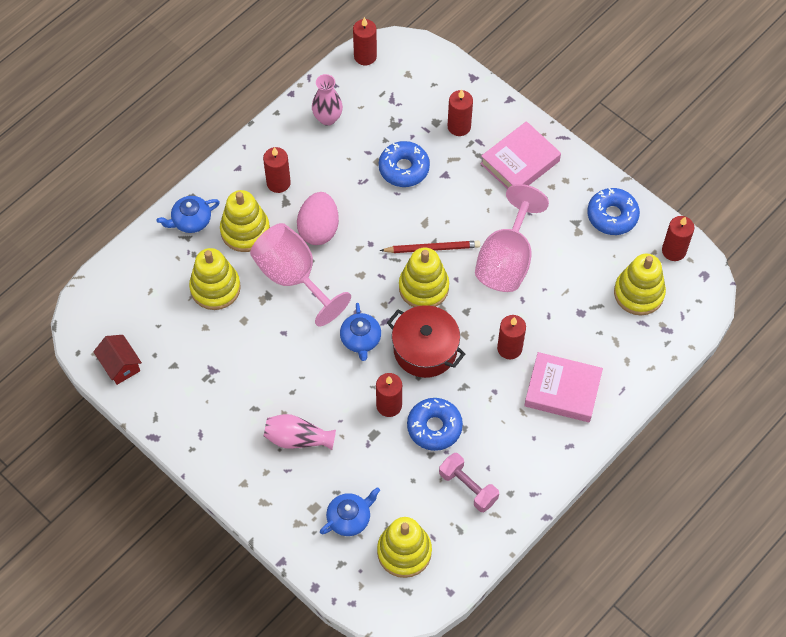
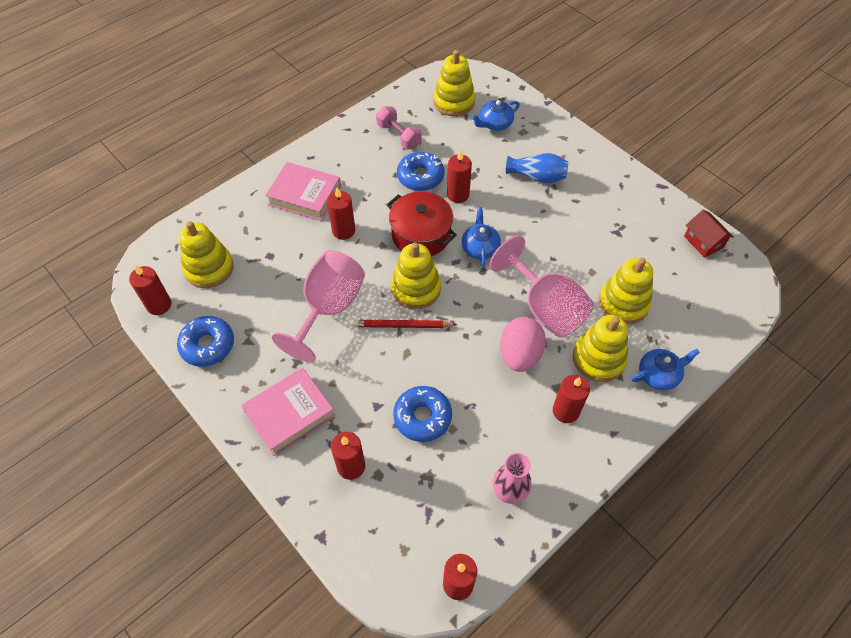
camera: 175 degrees left, 5 degrees down
pink vase [264,414,336,450] -> blue vase [506,153,568,183]

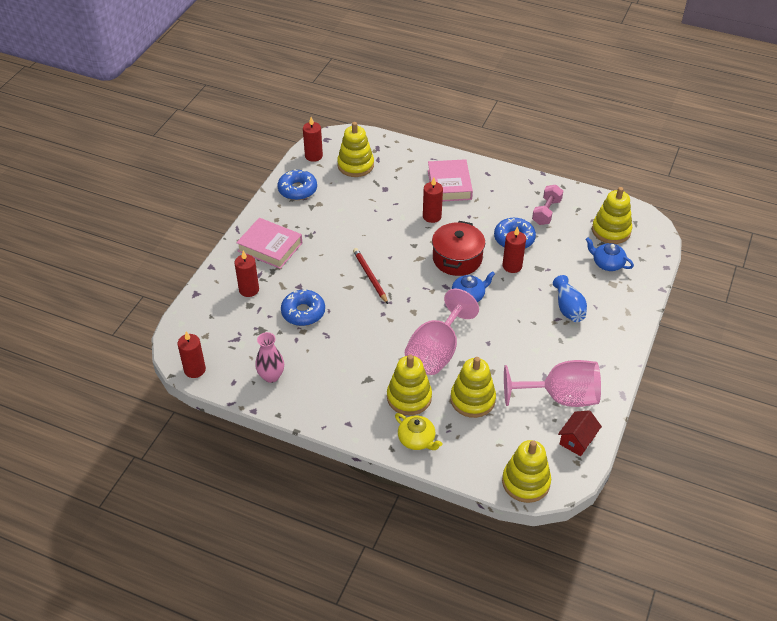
camera: 65 degrees right, 10 degrees down
pink goblet [272,250,365,362] -> pink goblet moved to [504,360,601,407]
yellow stacking toy [391,243,441,309] -> yellow stacking toy moved to [502,440,551,503]
pink egg [500,317,546,372] -> none
red candle [553,375,590,423] -> none
blue teapot [632,349,700,390] -> yellow teapot [395,413,442,450]

